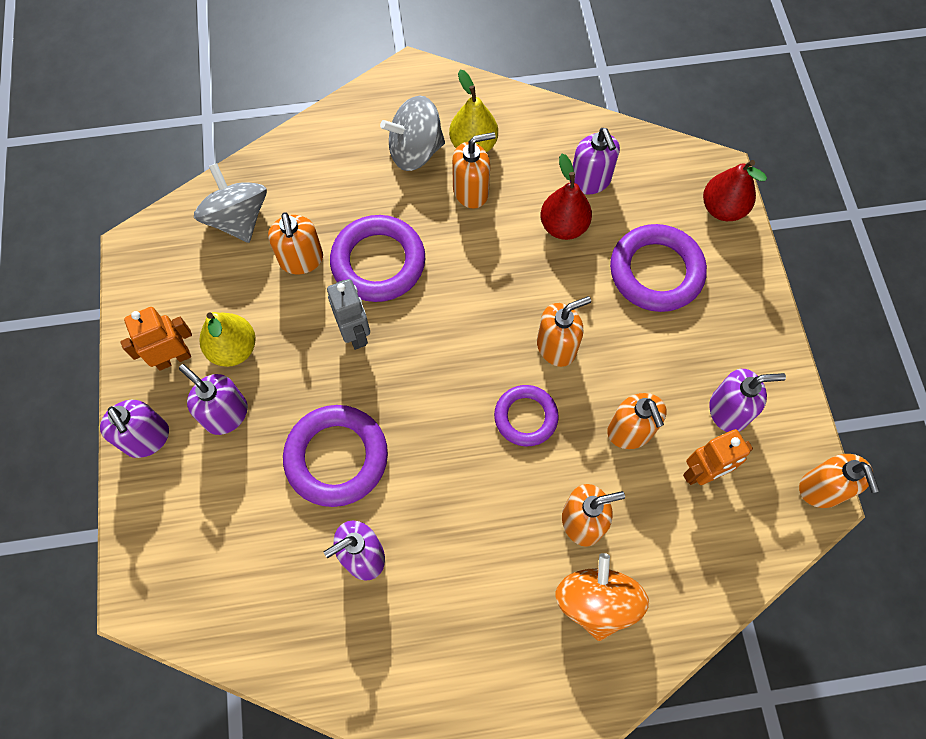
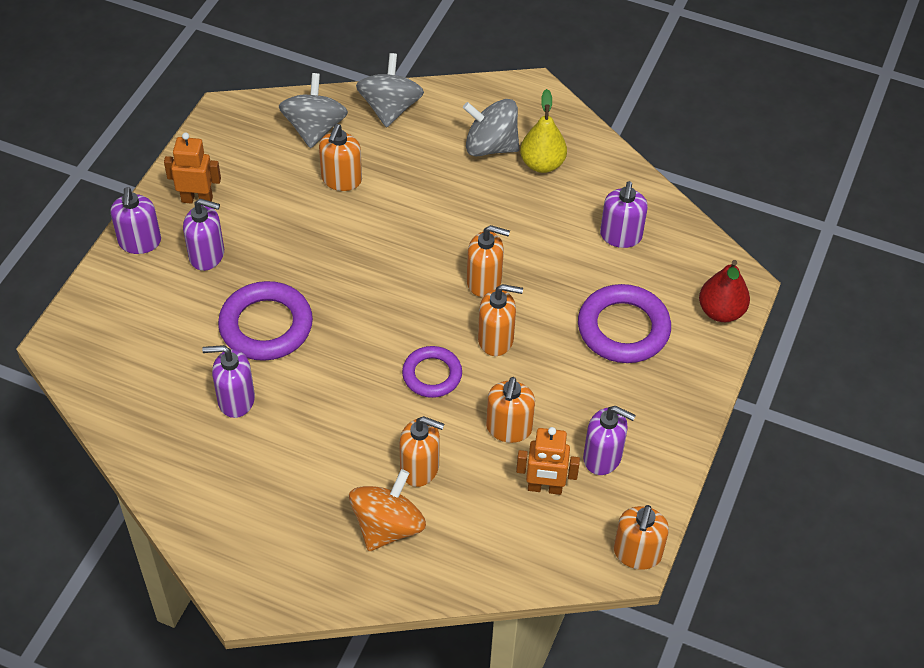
camera: 30 degrees right, 15 degrees down
purple soap dispenser [179,364,248,435] -> purple soap dispenser turned 120 degrees clockwise [183,198,224,271]
yellow pear [200,312,256,367] -> none
grey robot [327,279,370,350] -> none
purple ring [330,215,425,302] -> none
orange soap dispenser [452,132,495,208] -> orange soap dispenser moved to [467,225,510,297]
red pear [540,154,592,240] -> none
none -> grey spinning top [356,53,424,128]

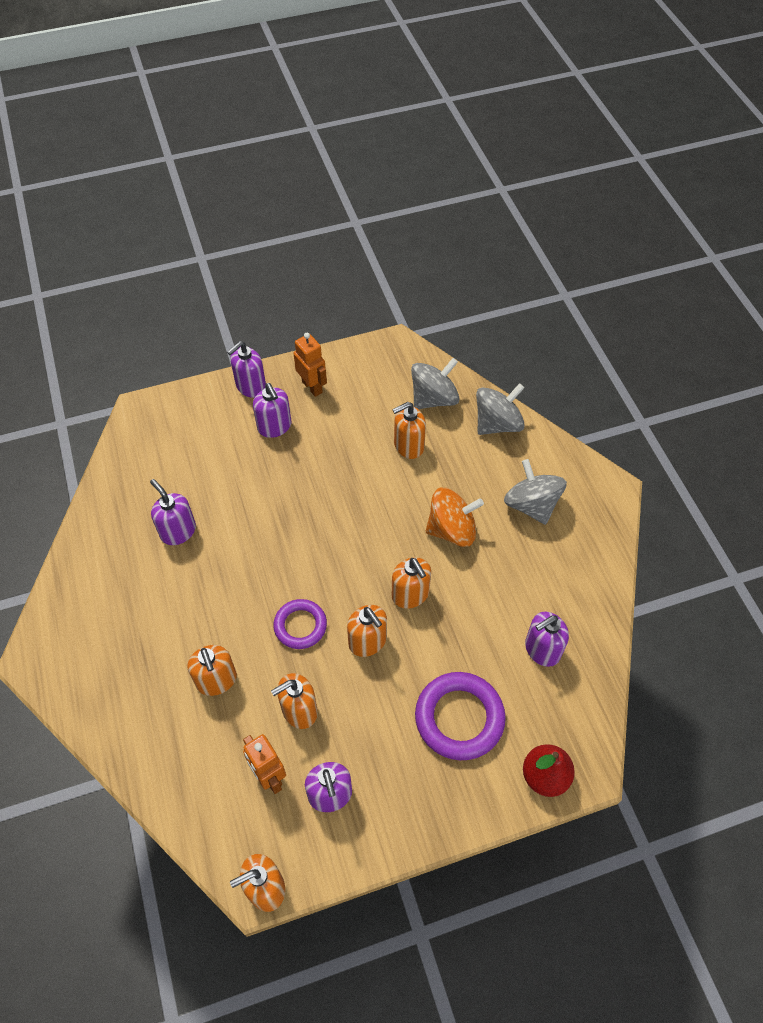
camera: 50 degrees right, 5 degrees up
purple ring [218,281,313,361] -> none
orange spinning top [349,469,426,551] -> orange spinning top moved to [426,488,484,547]
yellow pear [520,89,567,173] -> none

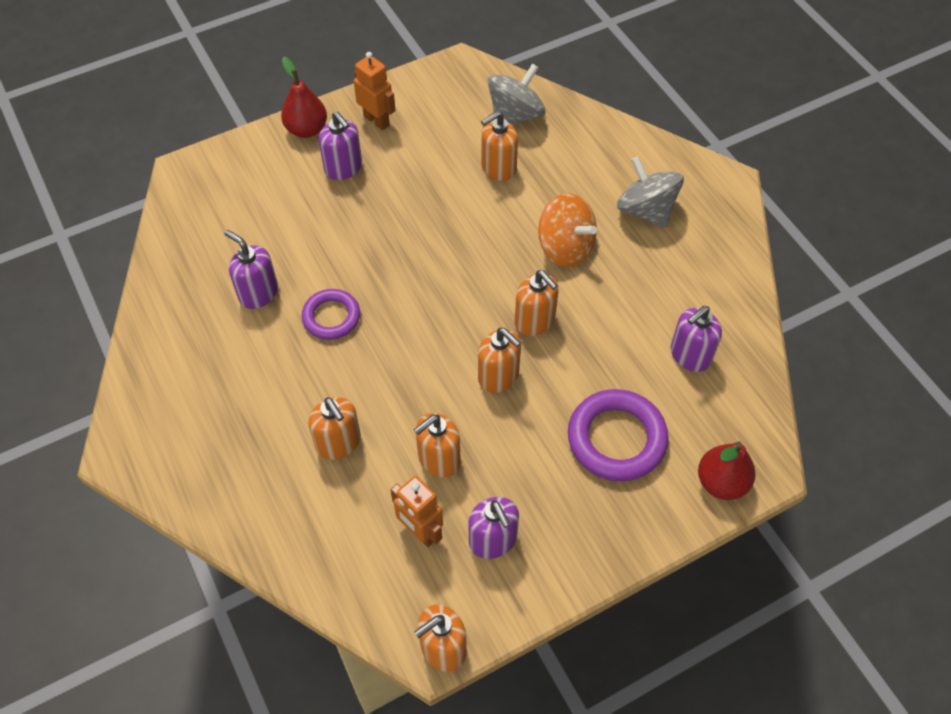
camera: 10 degrees left, 0 degrees up
purple soap dispenser [227,341,266,398] -> red pear [281,57,327,138]
purple ring [273,599,327,649] -> purple ring moved to [302,289,360,340]
orange spinning top [426,488,484,547] -> orange spinning top turned 60 degrees clockwise [538,193,597,267]
grey spinning top [476,383,525,435] -> none

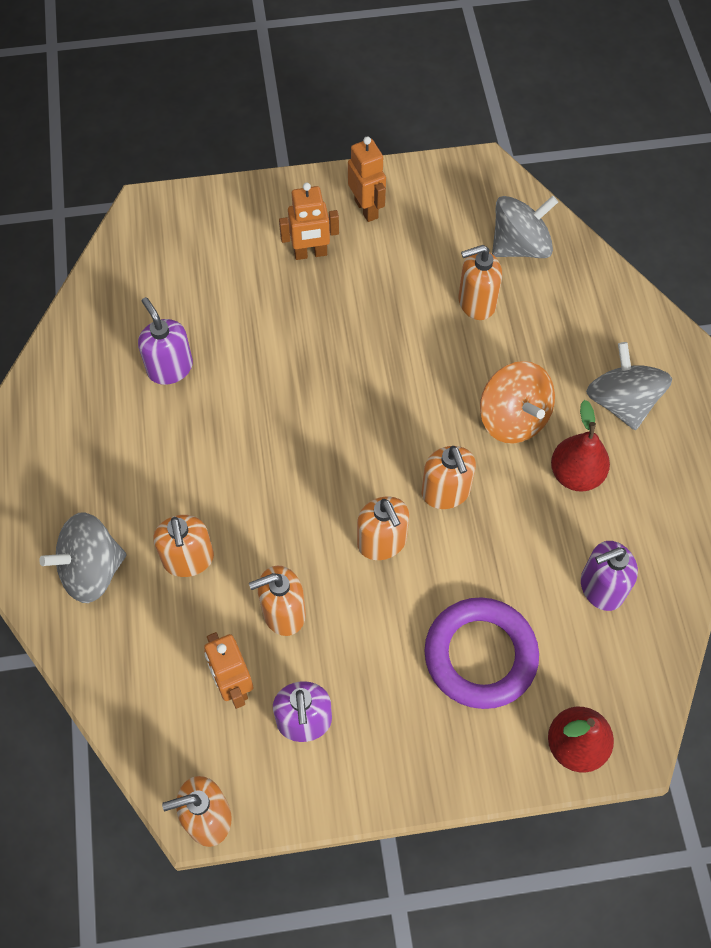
camera: 20 degrees right, 5 degrees up
red pear [281,57,327,138] -> red pear moved to [551,400,610,492]
purple ring [302,289,360,340] -> none
purple soap dispenser [319,111,362,180] -> orange robot [279,183,339,260]
none -> grey spinning top [39,512,127,603]

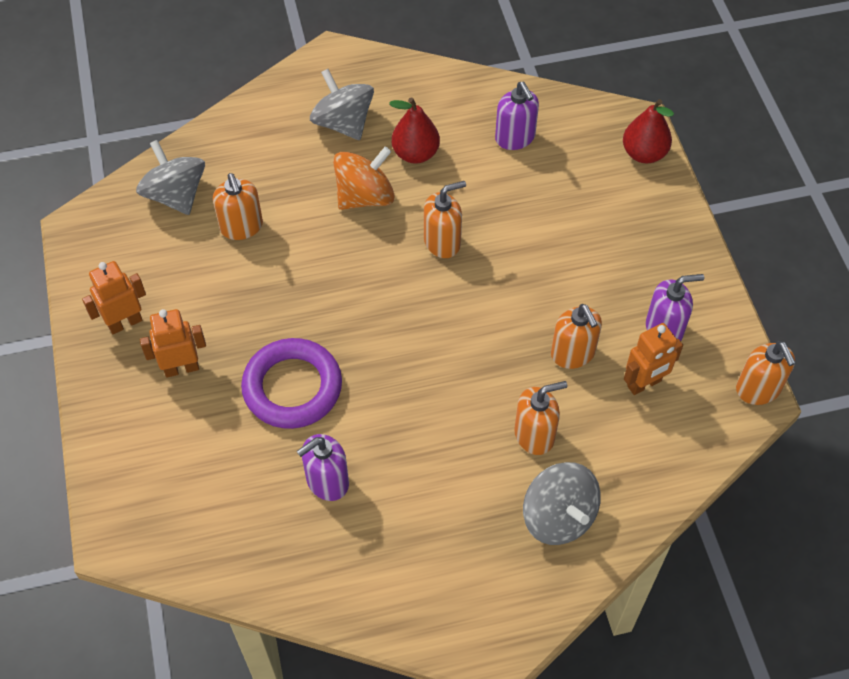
camera: 95 degrees left, 5 degrees down
orange robot [279,183,339,260] -> orange robot turned 90 degrees counterclockwise [140,309,206,378]
orange soap dispenser [357,497,409,560] -> none
purple ring [424,597,539,709] -> purple ring moved to [241,338,342,429]
grey spinning top [586,342,672,430] -> grey spinning top turned 75 degrees clockwise [310,69,374,140]

